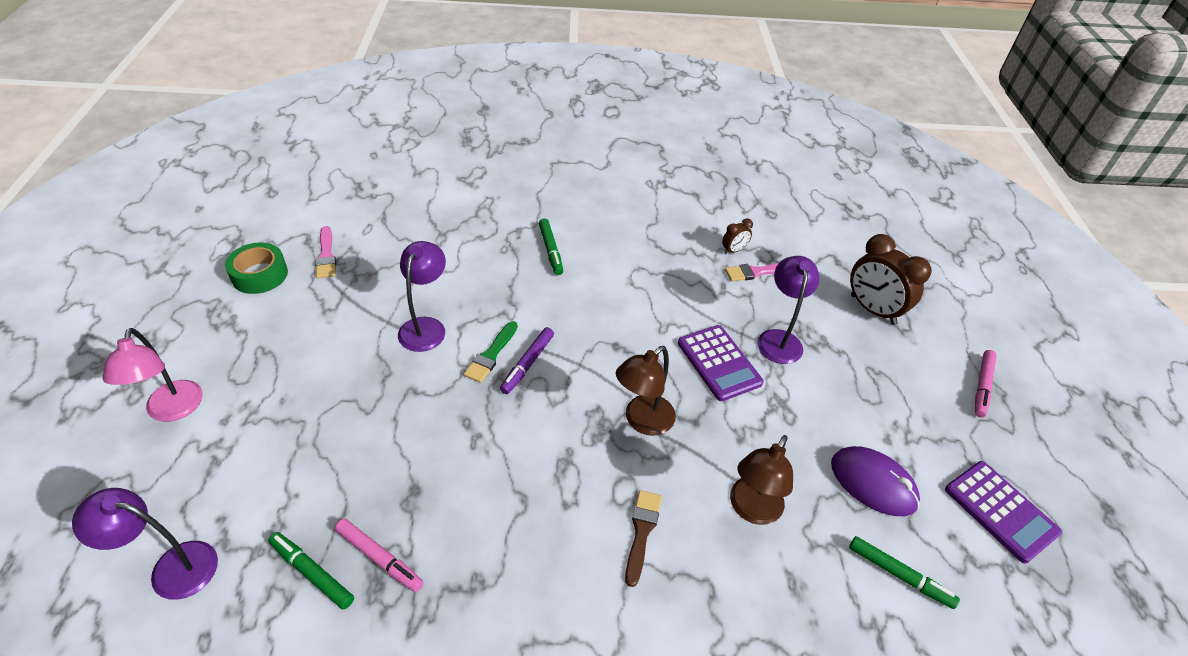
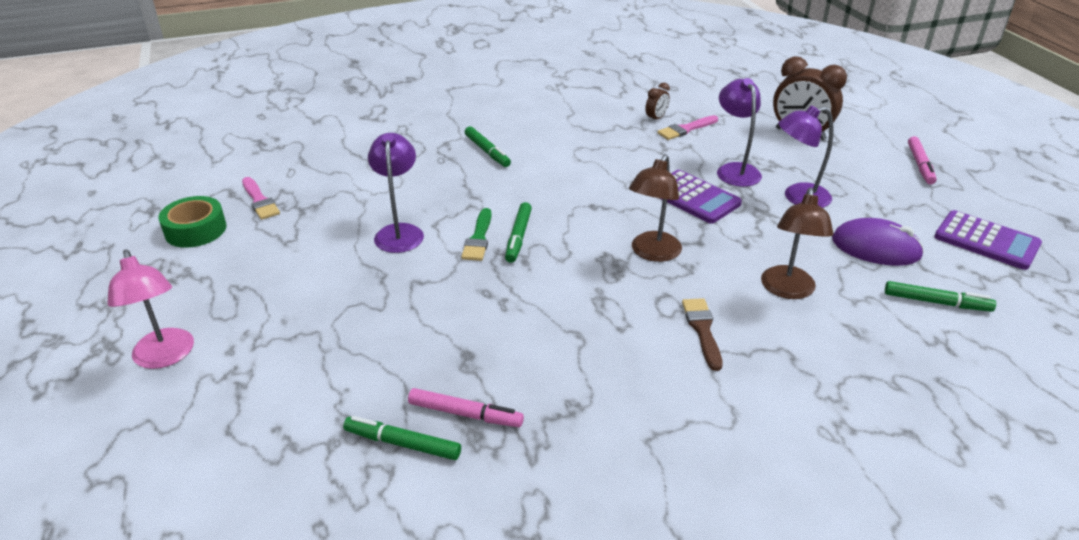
camera: 15 degrees left, 10 degrees down
purple lamp [72,488,218,600] -> purple lamp moved to [778,106,833,208]
purple marker [500,327,554,394] -> green marker [505,202,532,263]

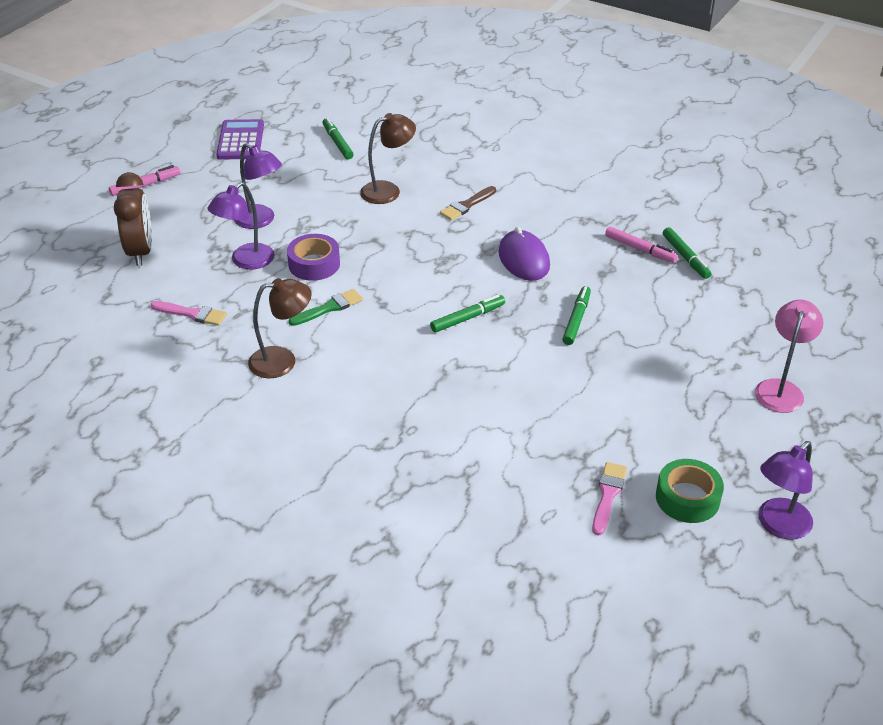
camera: 130 degrees left, 5 degrees up
purple lamp [368,133,424,253] -> purple lamp moved to [758,441,813,540]
pink marker [408,388,524,427] -> pink marker turned 150 degrees clockwise [605,227,678,263]
green brush [461,208,492,261] -> green brush moved to [289,289,363,326]
green marker [465,126,511,167] -> green marker moved to [562,286,591,345]
brown lamp [629,154,682,262] -> brown lamp moved to [248,278,312,378]
brown clock [645,83,670,123] -> none
purple calculator [659,170,742,224] -> purple tape [287,234,340,281]
purple mouse [832,218,924,266] -> purple mouse moved to [499,227,550,281]

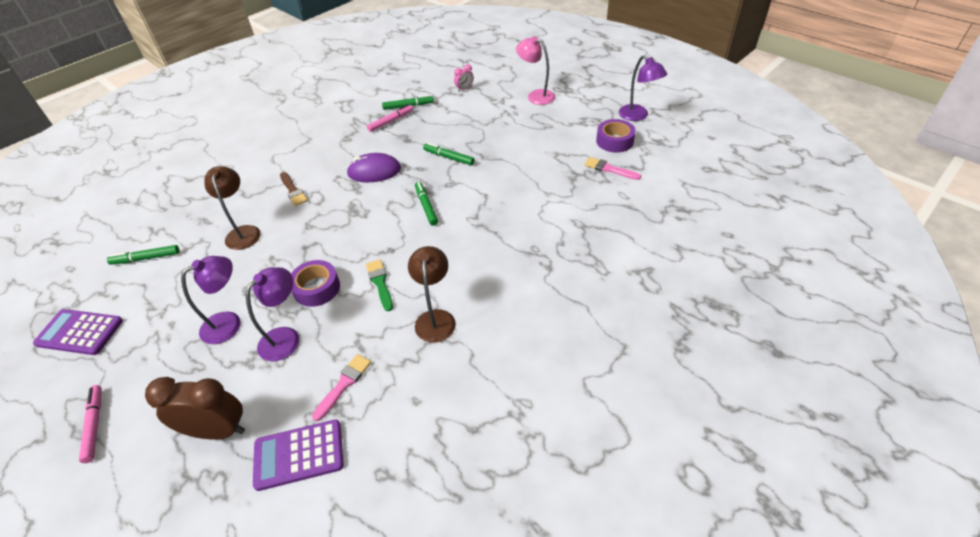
camera: 75 degrees left, 5 degrees up
purple lamp [208,182,274,269] -> purple lamp turned 105 degrees counterclockwise [246,267,299,361]
green tape [656,459,724,523] -> purple tape [596,119,636,153]
none -> purple calculator [253,420,344,491]
none -> pink clock [454,64,474,92]

